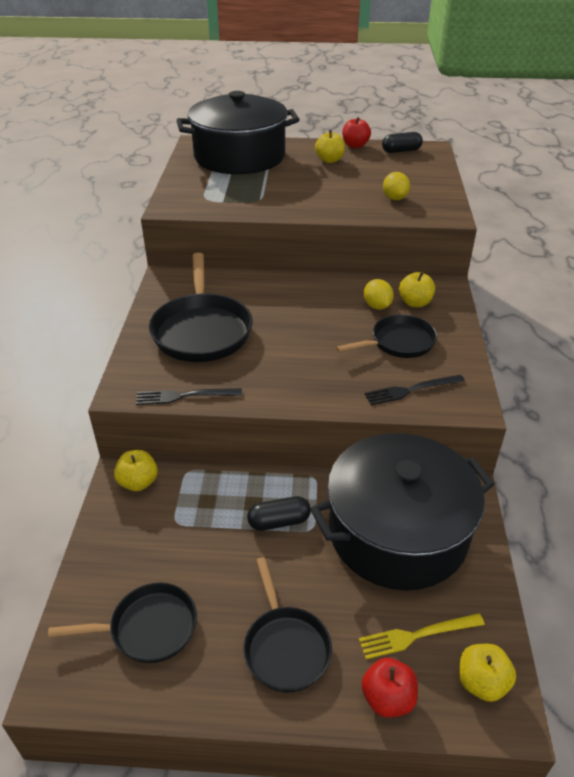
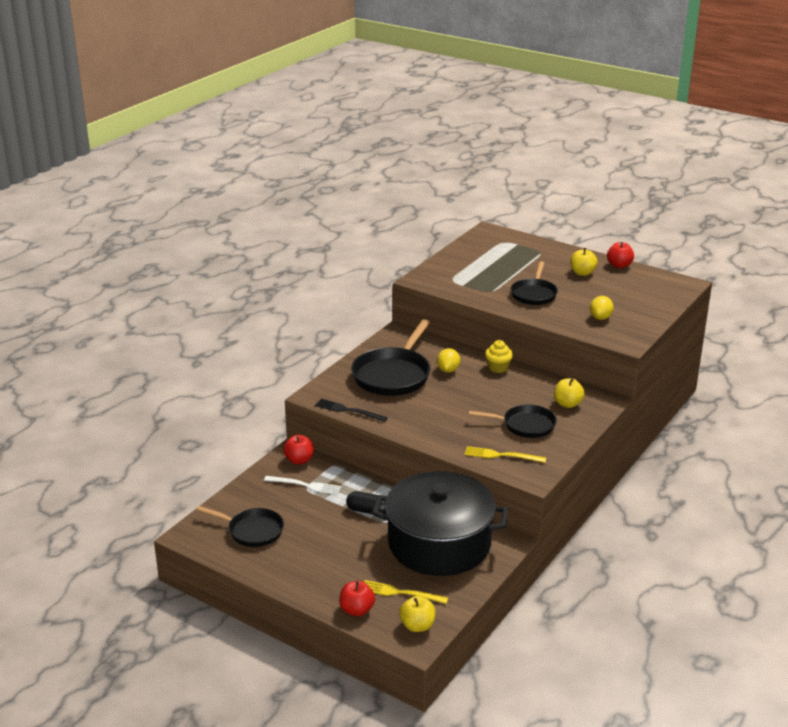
camera: 30 degrees right, 10 degrees down
yellow apple [114,450,158,491] -> red apple [283,435,314,465]
black pot [176,91,300,174] -> none
black pan [243,557,332,693] -> black pan moved to [511,261,558,305]
yellow lemon [364,279,394,310] -> yellow lemon moved to [437,348,460,373]
black fork [364,375,465,405] -> yellow fork [464,446,546,463]
black capsule [382,132,423,153] -> none
none -> white fork [264,476,341,495]
none -> yellow cupcake [485,340,513,373]

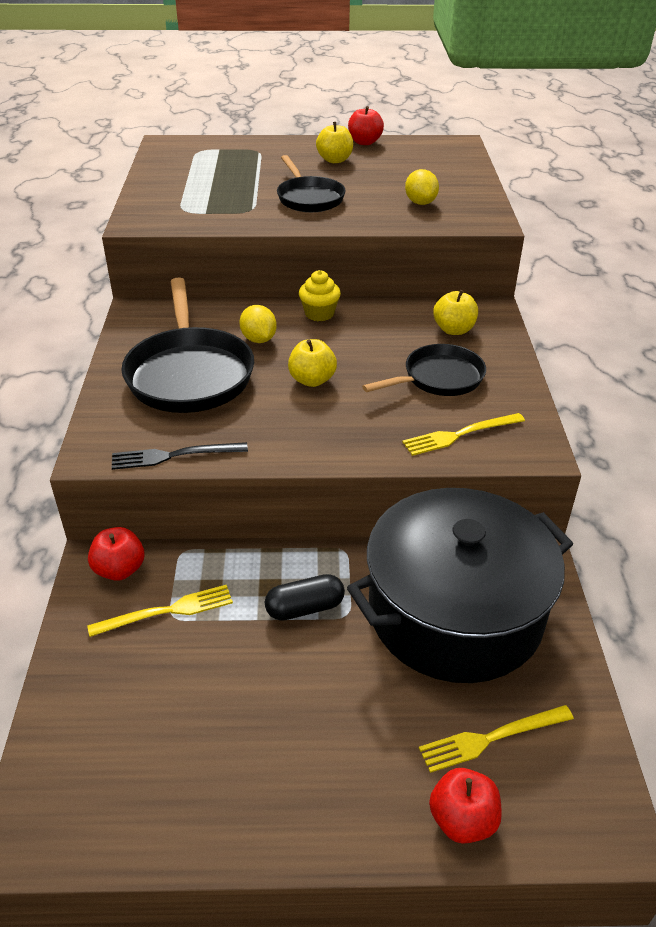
camera: 35 degrees left, 10 degrees up
black pan [197,506,284,547] -> none
white fork [264,476,341,495] -> yellow fork [87,585,233,637]
yellow apple [399,596,436,632] -> yellow apple moved to [288,339,337,387]

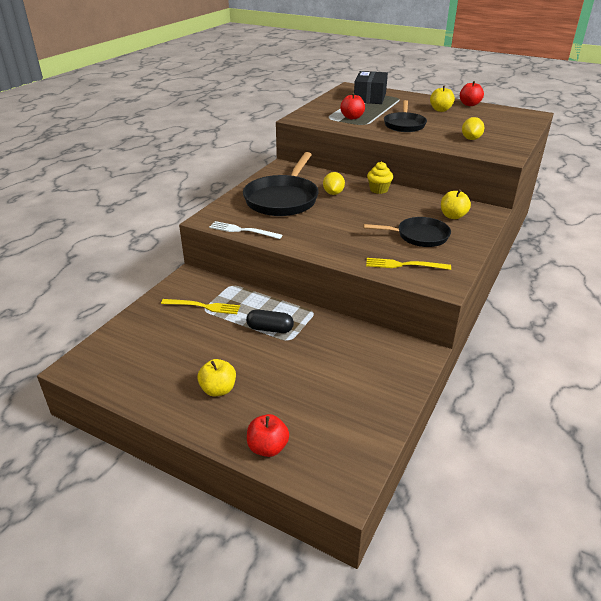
camera: 30 degrees right, 5 degrees down
red apple [88,527,144,581] -> red apple moved to [340,93,365,119]
black fork [112,442,248,470] -> white fork [209,221,283,239]
yellow apple [288,339,337,387] -> yellow apple moved to [197,359,236,397]
black pot [347,488,573,683] -> none
yellow fork [419,705,574,773] -> none
none -> black box [354,71,388,104]

